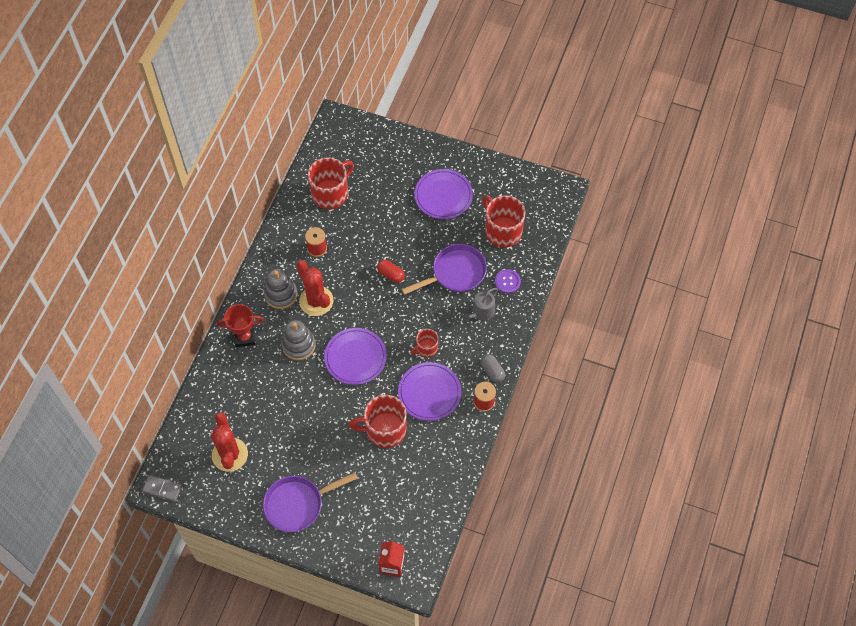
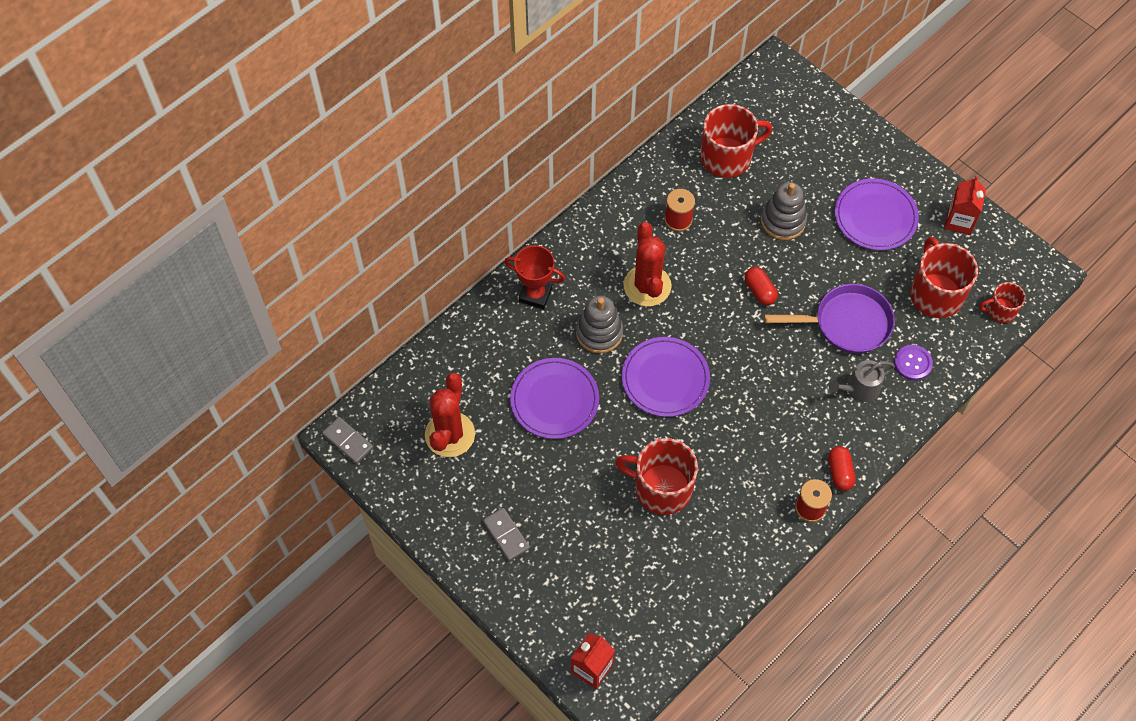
camera: 25 degrees right, 0 degrees up
purple pan [263,472,358,532] -> grey domino [483,508,530,561]
grey stacking toy [264,269,298,309] -> grey stacking toy moved to [761,182,807,240]
purple plate [398,362,461,421] -> purple plate moved to [510,358,599,439]
red mug [411,329,438,358] -> red mug moved to [979,282,1026,323]
grey capsule [481,354,505,383] -> red capsule [828,446,856,491]
none -> red carton [944,176,986,235]

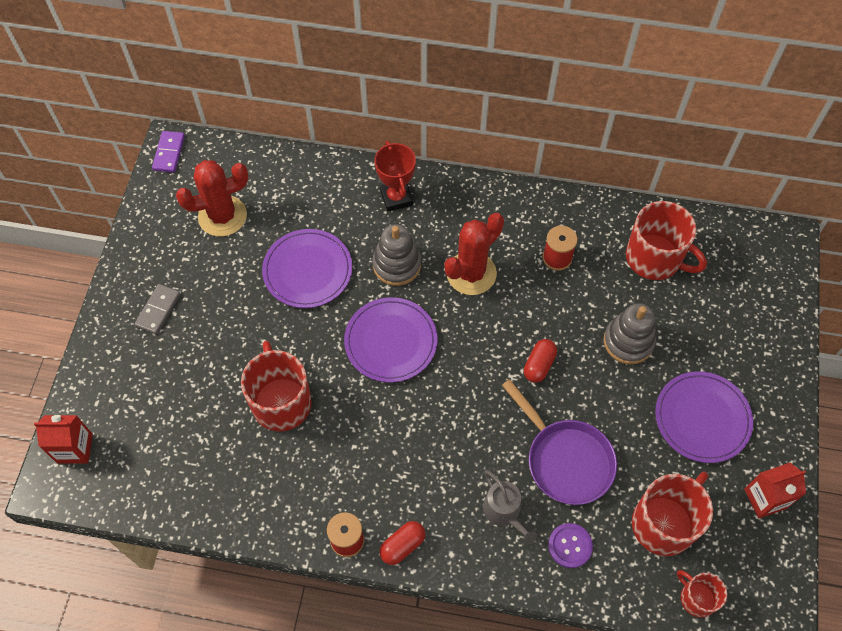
camera: 55 degrees right, 0 degrees up
grey domino [322,417,373,464] -> purple domino [152,131,185,173]
grey watering can [829,360,895,402] -> grey watering can turned 150 degrees counterclockwise [483,470,537,544]

